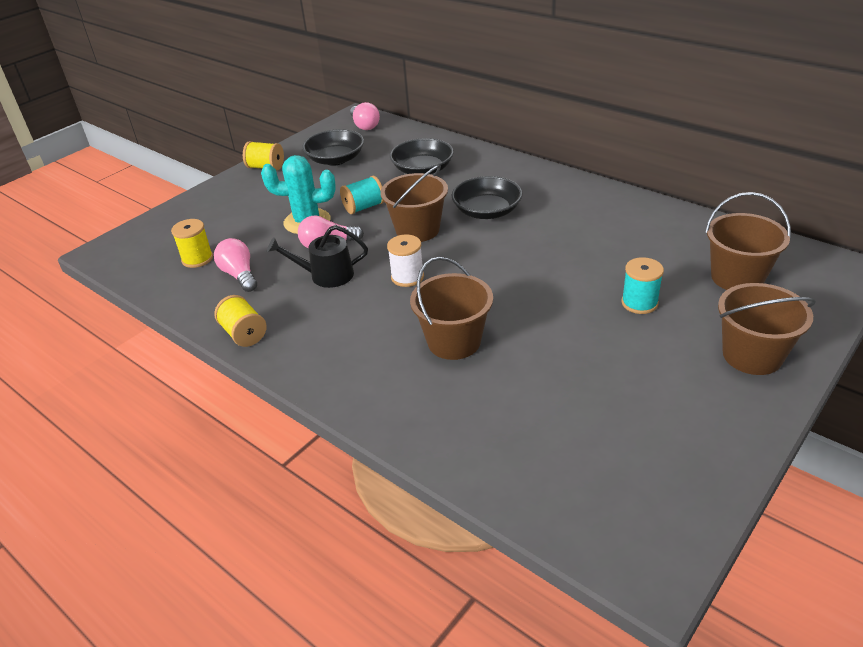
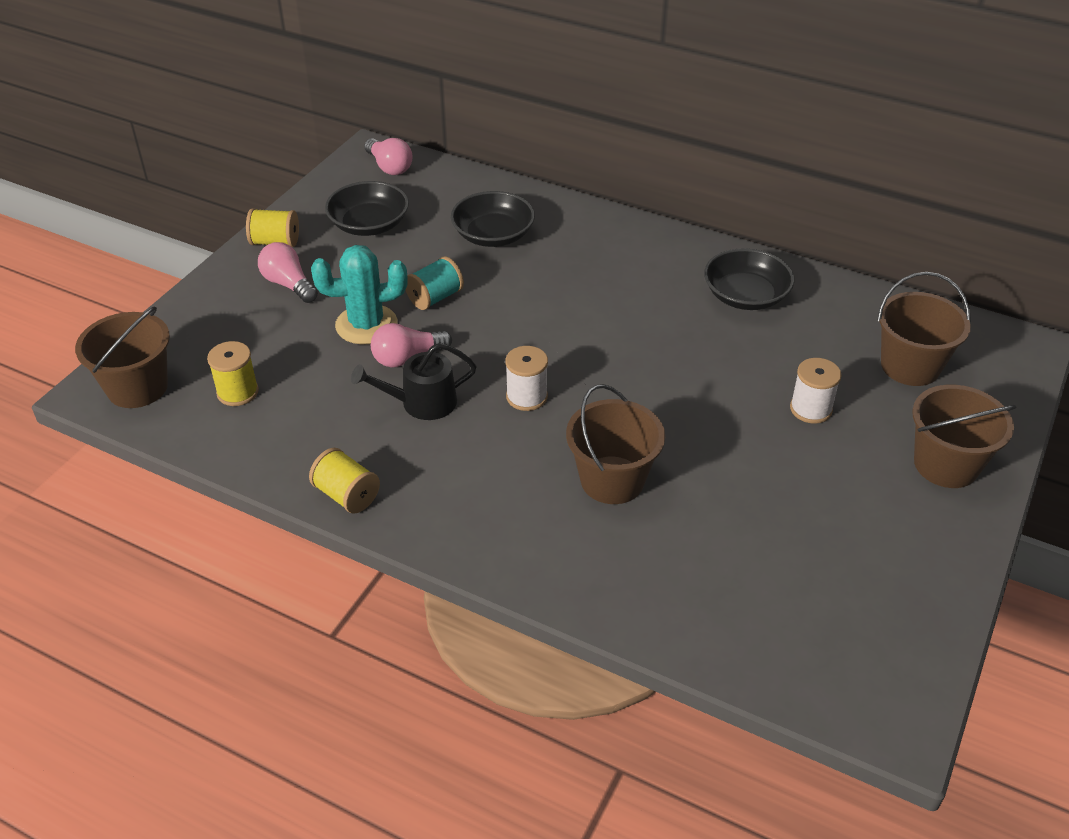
camera: 15 degrees left, 5 degrees up
pink light bulb [214,238,257,292] -> pink light bulb moved to [258,242,318,303]
brown bucket [380,165,448,242] -> brown bucket moved to [75,306,170,408]
black bowl [452,176,522,219] -> black bowl moved to [704,248,794,310]
turquoise spool [621,257,664,314] -> white spool [790,358,842,424]

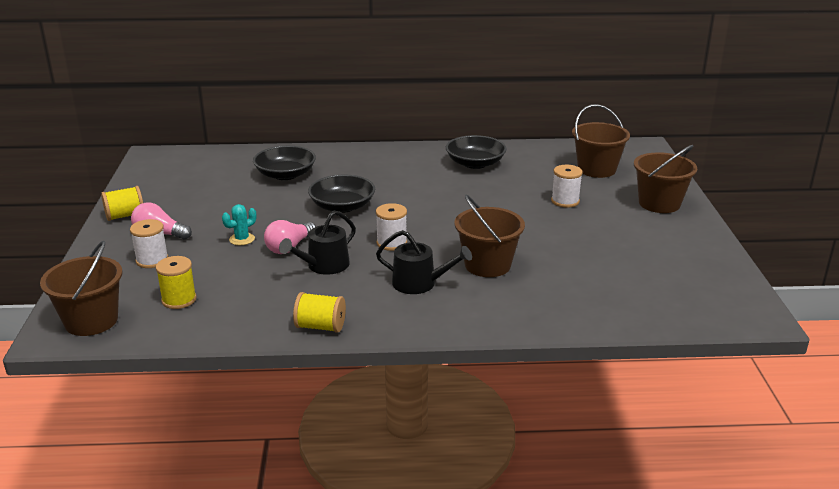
camera: 30 degrees left, 15 degrees down
turquoise cactus [311,245,408,344] -> turquoise cactus [222,204,256,245], size x0.52
black bowl [325,181,409,236] -> black bowl moved to [308,174,375,213]
pink light bulb [364,138,413,175] -> none
turquoise spool [406,257,464,310] -> none
none -> white spool [130,219,168,268]
none -> black watering can [376,230,472,294]

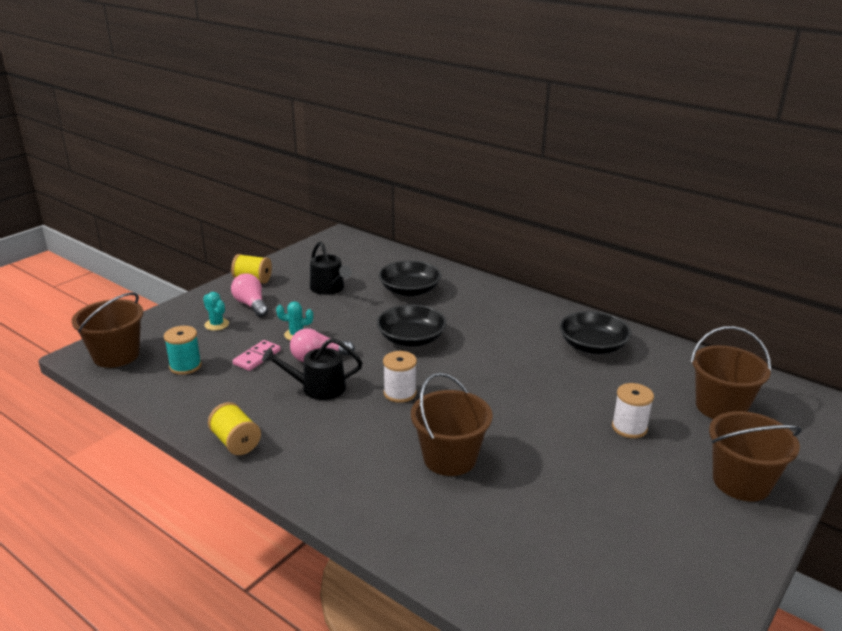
camera: 40 degrees right, 0 degrees up
white spool [130,219,168,268] -> turquoise cactus [203,292,229,331]
yellow spool [156,256,197,309] -> turquoise spool [164,326,202,375]
black watering can [376,230,472,294] -> black watering can moved to [310,241,352,295]
none -> pink domino [233,340,281,371]

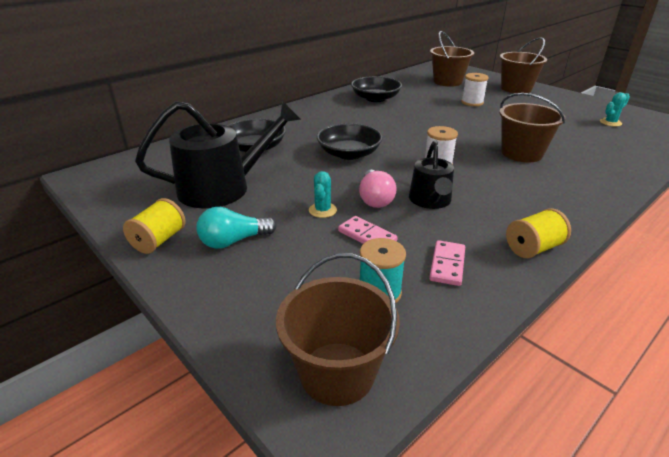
camera: 80 degrees left, 5 degrees up
turquoise cactus [203,292,229,331] -> turquoise cactus moved to [600,92,630,127]
pink light bulb [231,274,268,317] -> turquoise light bulb [196,207,277,249]
black watering can [310,241,352,295] -> black watering can [135,100,301,208], size x1.68
none -> pink domino [429,240,465,286]

